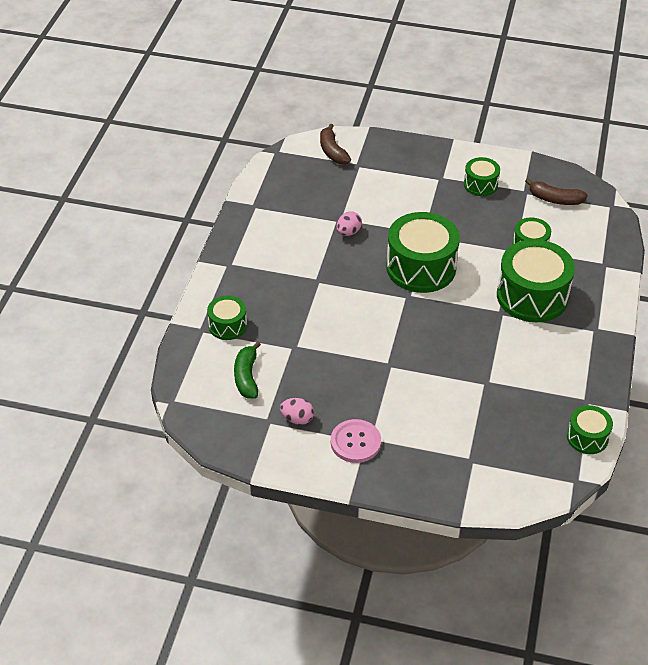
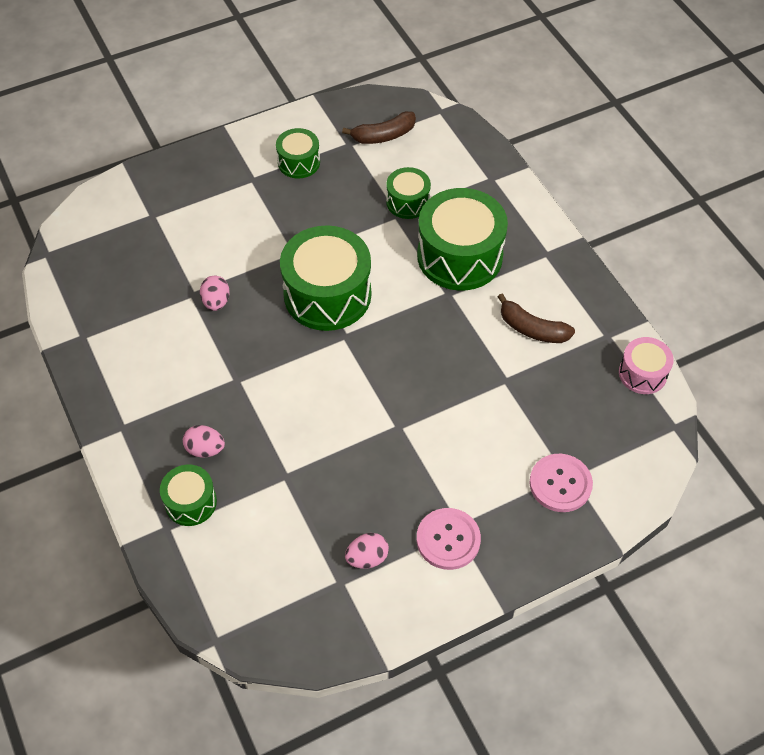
camera: 40 degrees left, 10 degrees up
green banana [234,341,261,399] -> none
brown banana [320,124,351,165] -> brown banana moved to [498,294,575,343]
green drum [567,405,613,454] -> pink drum [619,337,674,394]
none -> pink egg [183,425,225,457]
none -> pink button [529,454,593,512]

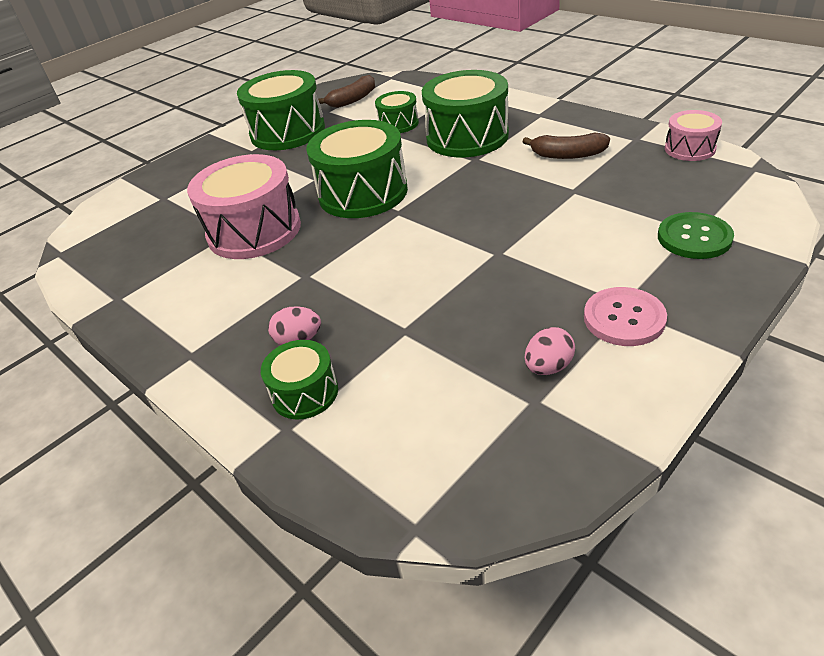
camera: 15 degrees left, 15 degrees down
pink egg [200,276,230,311] -> pink drum [187,154,301,259]
green drum [276,128,320,178] -> green drum [237,70,325,150], size x1.91
pink button [529,454,593,512] -> green button [658,212,734,259]

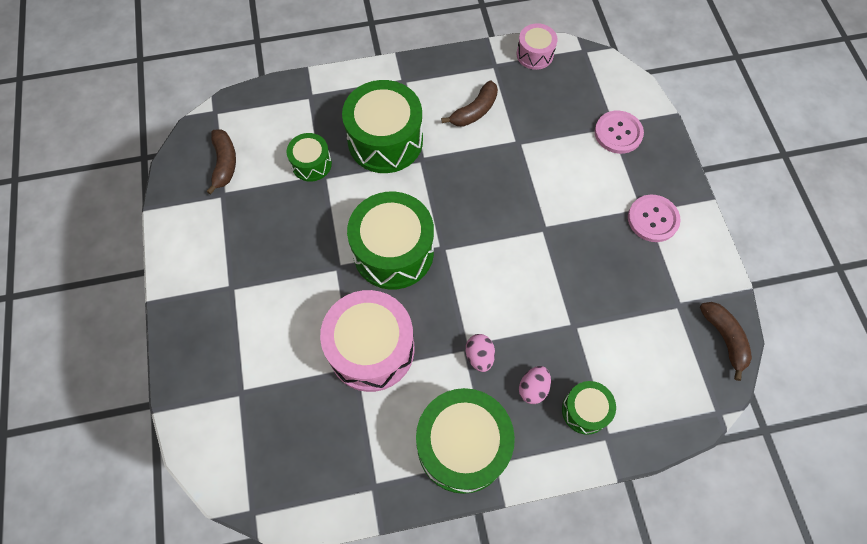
camera: 60 degrees left, 25 degrees up
green drum [237,70,325,150] -> green drum moved to [416,388,515,494]
pink egg [524,327,575,375] -> pink egg moved to [466,334,495,372]
green button [658,212,734,259] -> pink button [594,111,644,154]
none -> brown banana [700,302,752,381]

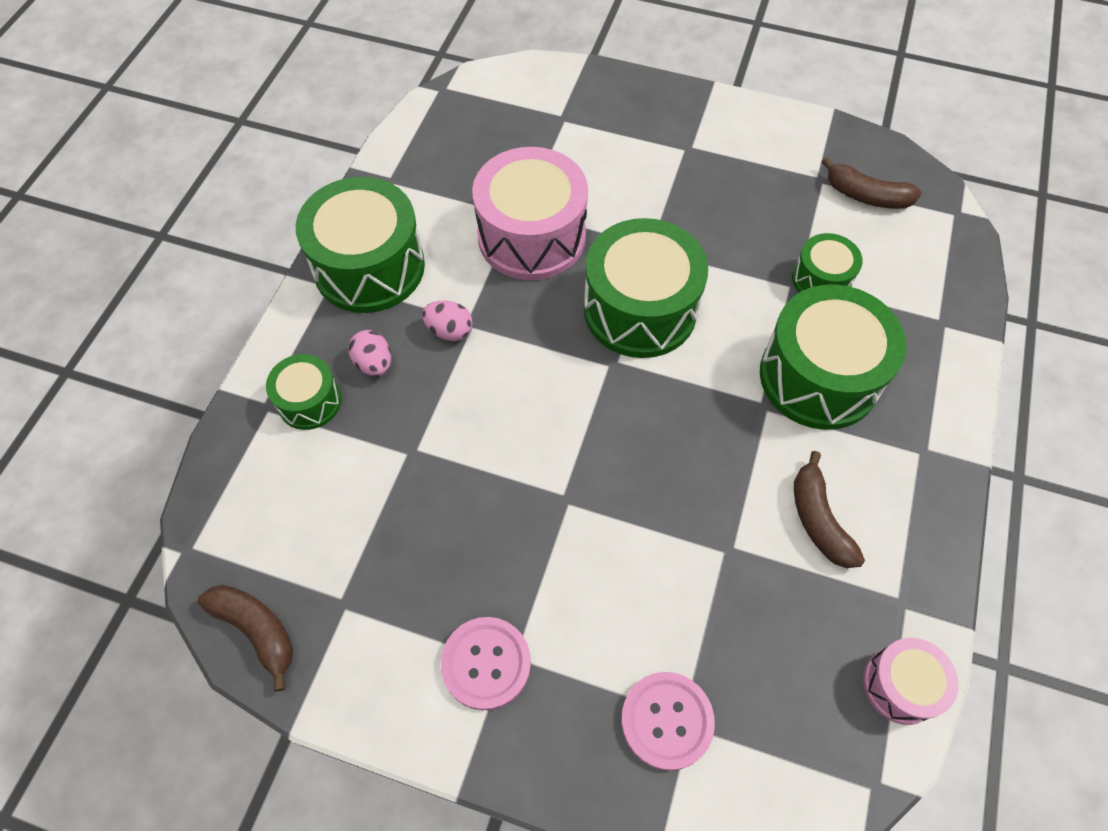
camera: 120 degrees right, 5 degrees down
brown banana [700,302,752,381] -> brown banana turned 150 degrees counterclockwise [198,585,293,691]

